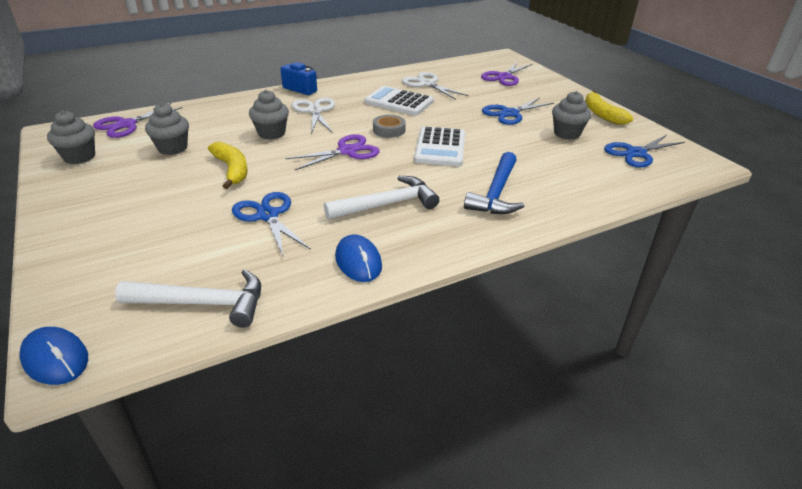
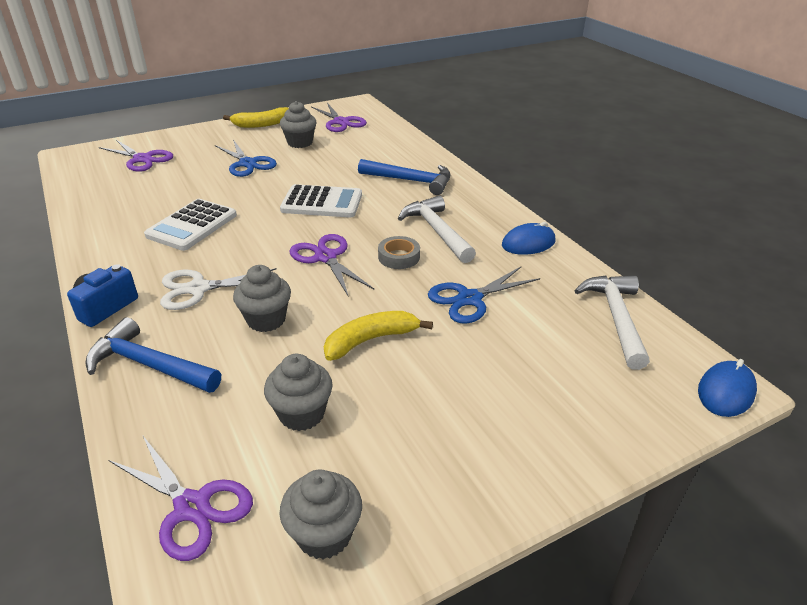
camera: 90 degrees left, 0 degrees up
grey tape [373,115,406,138] -> grey tape moved to [378,236,420,269]
white scissors [402,72,468,100] -> none
blue scissors [604,135,685,168] -> purple scissors [311,103,367,132]
none -> blue hammer [85,317,221,393]

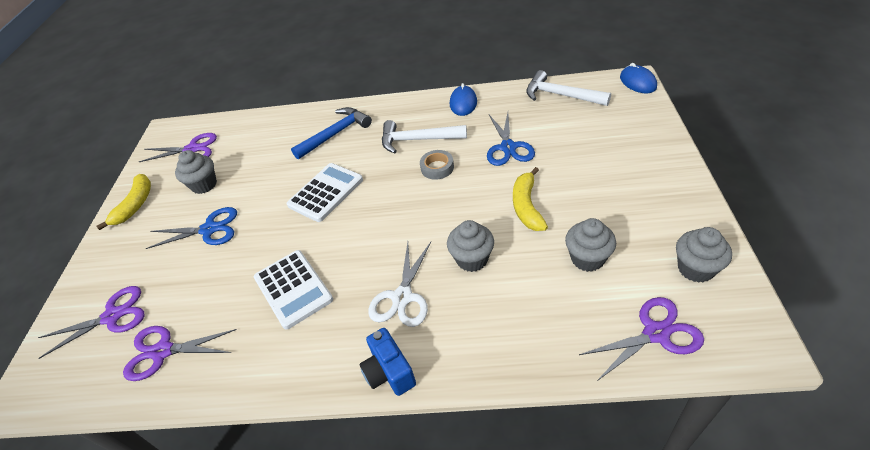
camera: 55 degrees left, 10 degrees up
blue hammer [85,317,221,393] -> none
purple scissors [289,234,374,297] -> purple scissors moved to [123,326,237,381]

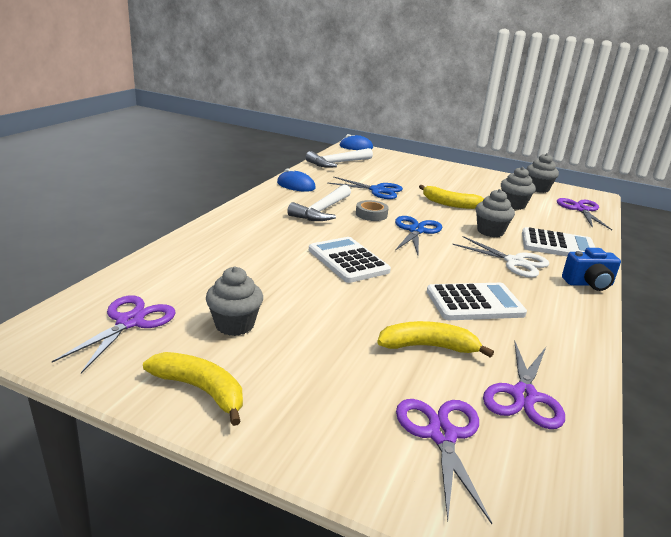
camera: 75 degrees left, 20 degrees down
blue scissors [146,207,237,249] -> blue scissors moved to [395,216,442,255]
blue hammer [291,107,372,159] -> none
none -> yellow banana [377,321,494,358]
none -> white calculator [522,227,595,256]

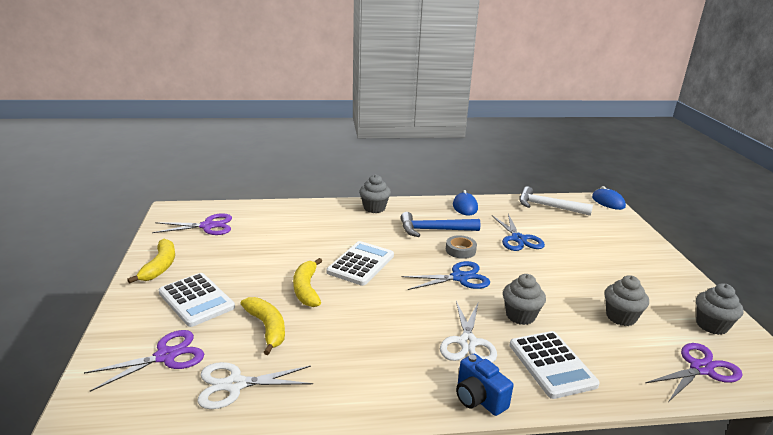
camera: 60 degrees right, 0 degrees up
grey cupcake [206,267,263,336] -> grey cupcake moved to [359,174,391,213]
white hammer [287,184,351,221] -> blue hammer [401,212,480,237]
yellow banana [419,185,484,209] -> yellow banana moved to [293,258,322,307]
white calculator [427,283,527,320] -> white calculator moved to [159,273,235,327]
purple scissors [483,341,565,429] -> white scissors [197,362,313,409]

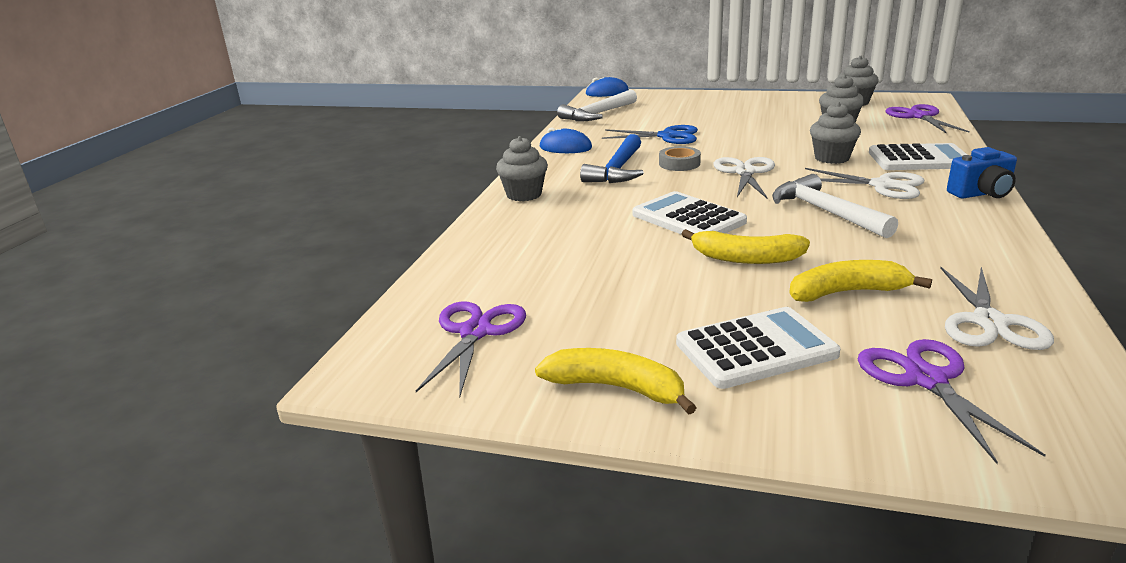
camera: 65 degrees left, 0 degrees up
blue scissors [402,261,490,290] -> white scissors [713,157,775,199]
none -> white hammer [772,174,898,238]

